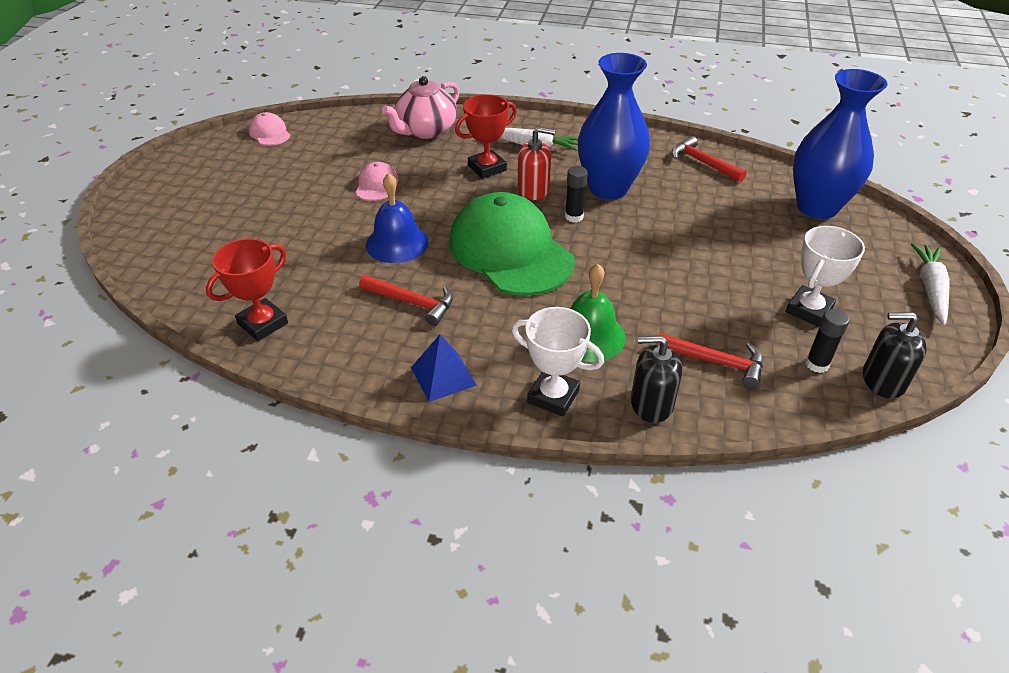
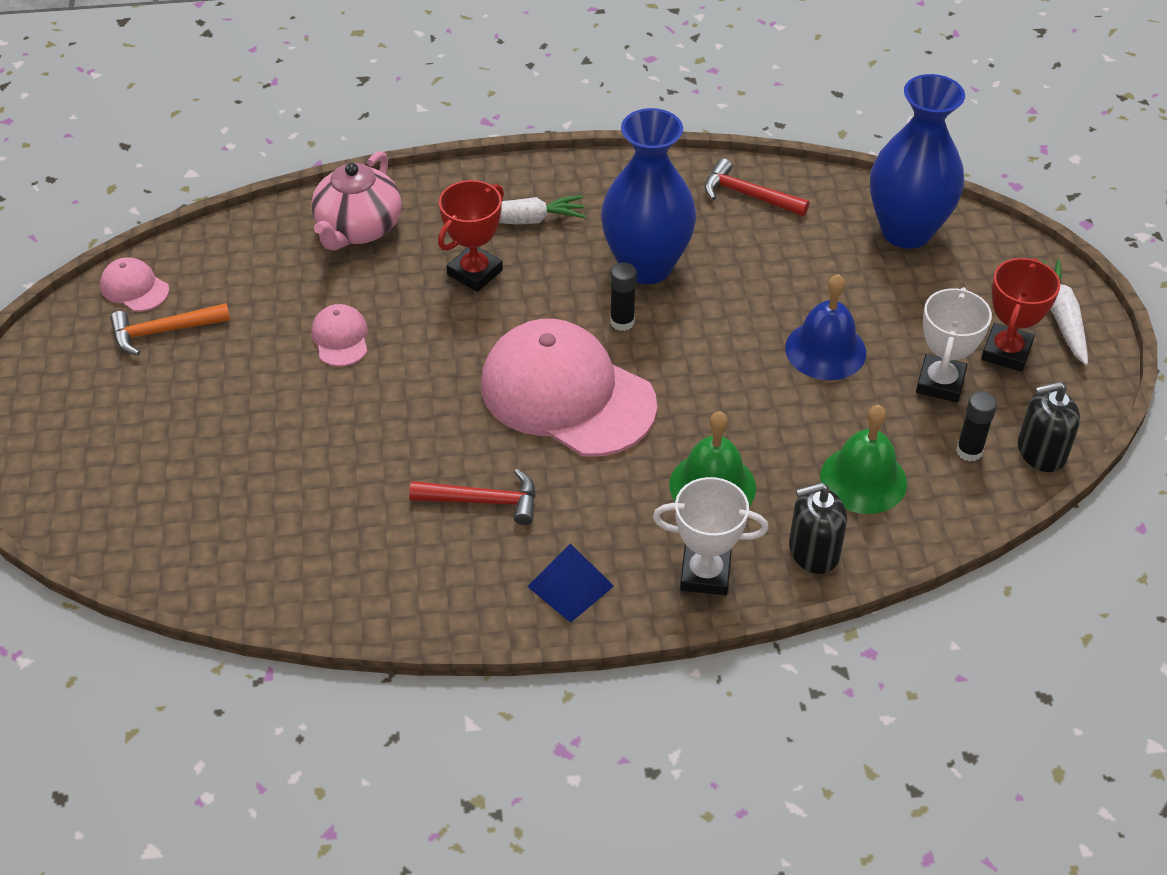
camera: 20 degrees left, 5 degrees up
red trophy [206,238,288,341] -> red trophy moved to [981,258,1060,372]
blue bell [366,173,428,263] -> blue bell moved to [785,274,866,380]
green cap [449,192,575,296] -> pink cap [481,319,657,456]
red soap dispenser [518,127,555,200] -> none
red hammer [656,333,763,389] -> green bell [820,405,907,514]
none -> orange hammer [110,303,230,355]

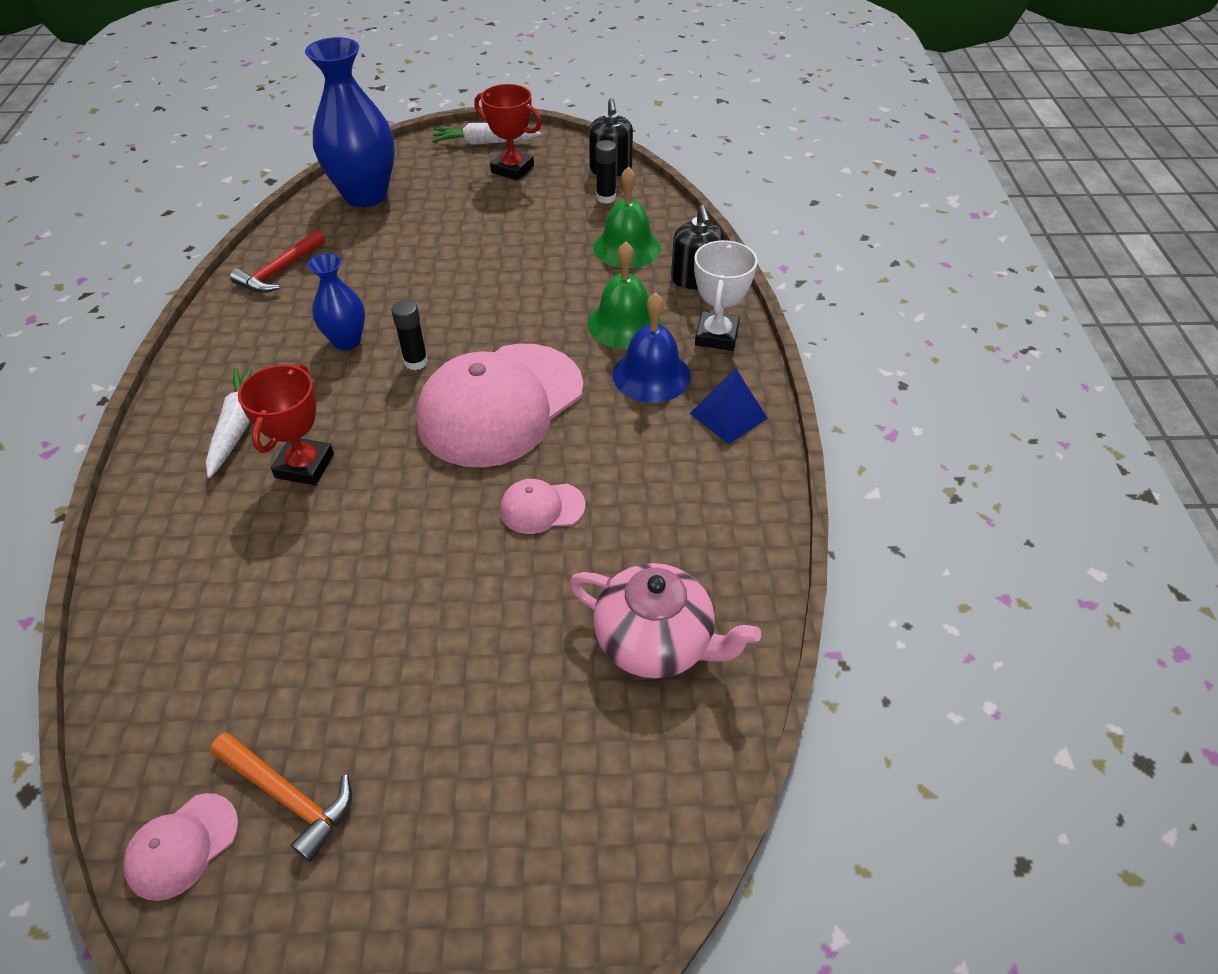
camera: 85 degrees left, 0 degrees up
orange hammer [110,303,230,355] -> orange hammer turned 45 degrees counterclockwise [210,733,352,862]
pink teapot [311,151,402,251] -> pink teapot moved to [569,563,761,678]
pink cap [311,304,368,366] -> pink cap moved to [500,479,585,534]
red hammer [409,469,536,525] -> none
red trophy [438,180,504,292] -> red trophy turned 60 degrees clockwise [238,363,334,485]
blue vase [601,108,696,284] -> blue vase [308,253,365,350], size x0.55
blue bell [785,274,866,380] -> blue bell moved to [613,292,691,403]
white trophy [916,287,992,402] -> none

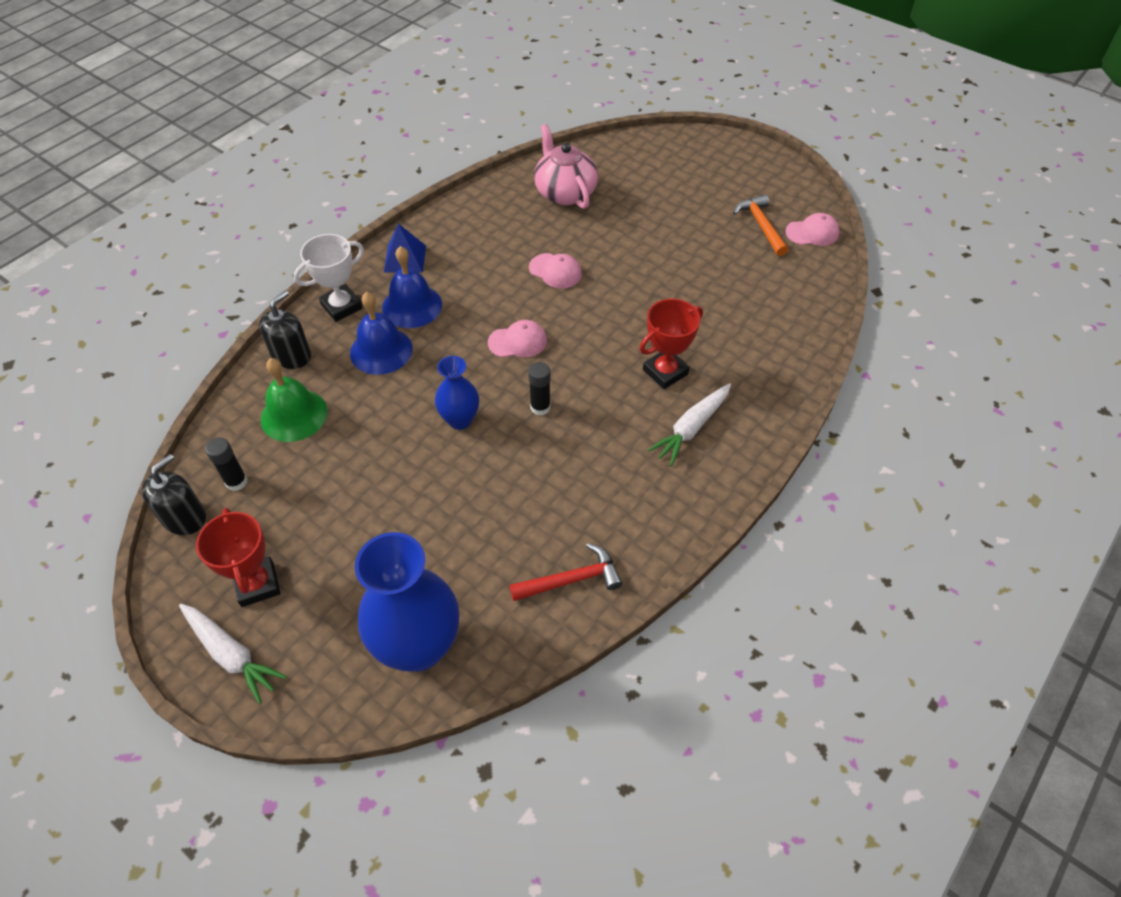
camera: 140 degrees left, 5 degrees up
blue vase [308,253,365,350] -> blue vase moved to [435,356,479,430]
pink cap [416,344,583,467] -> pink cap [488,320,547,357], size x0.43
green bell [587,242,661,349] -> blue bell [350,292,413,375]

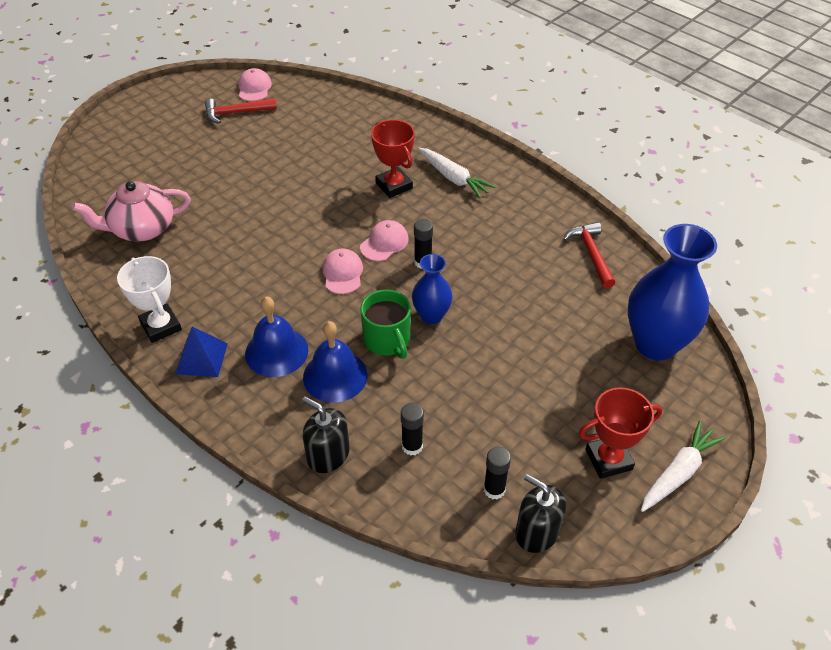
camera: 85 degrees left, 5 degrees down
green bell [261,358,327,442] -> black glue stick [401,403,424,455]
white trophy [294,234,364,322] -> white trophy moved to [117,256,182,343]
pink cap [529,253,582,288] -> pink cap moved to [360,220,409,261]
orange hammer [733,195,788,256] -> red hammer [205,98,277,124]
none -> green mug [360,289,411,359]

